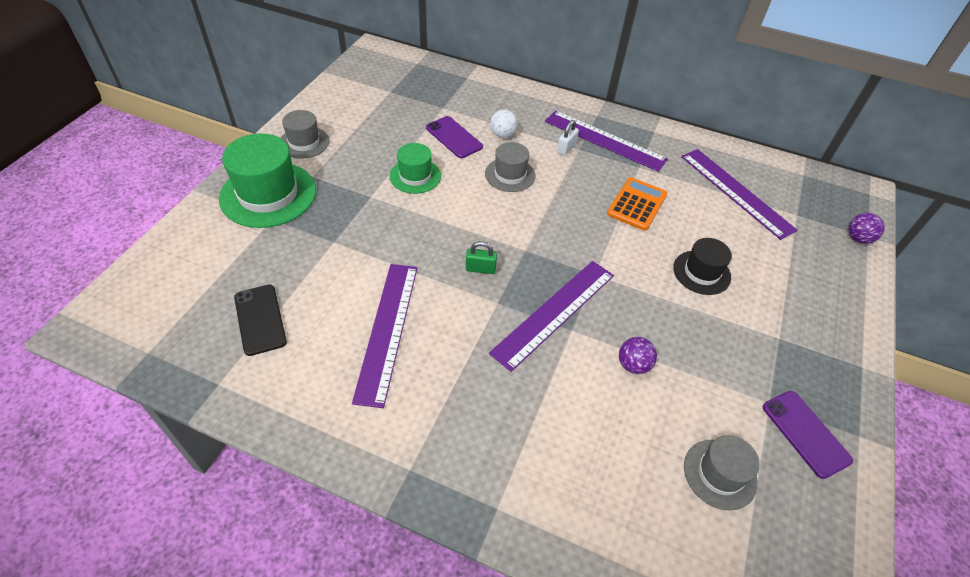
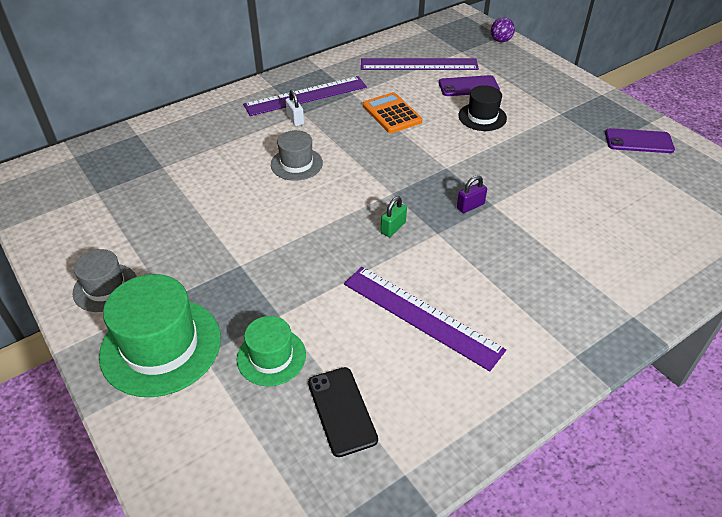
camera: 55 degrees left, 5 degrees down
black phone [234,284,287,356] -> black phone turned 60 degrees clockwise [308,367,378,457]
green hat [389,143,441,194] -> green hat moved to [237,316,306,386]
purple phone [426,116,483,158] -> purple phone moved to [439,75,500,96]
purple ruler [489,261,614,372] -> purple padlock [457,175,487,213]
white ball [490,109,518,138] -> none
purple ball [619,337,657,374] -> none
grey hat [684,435,760,510] -> none

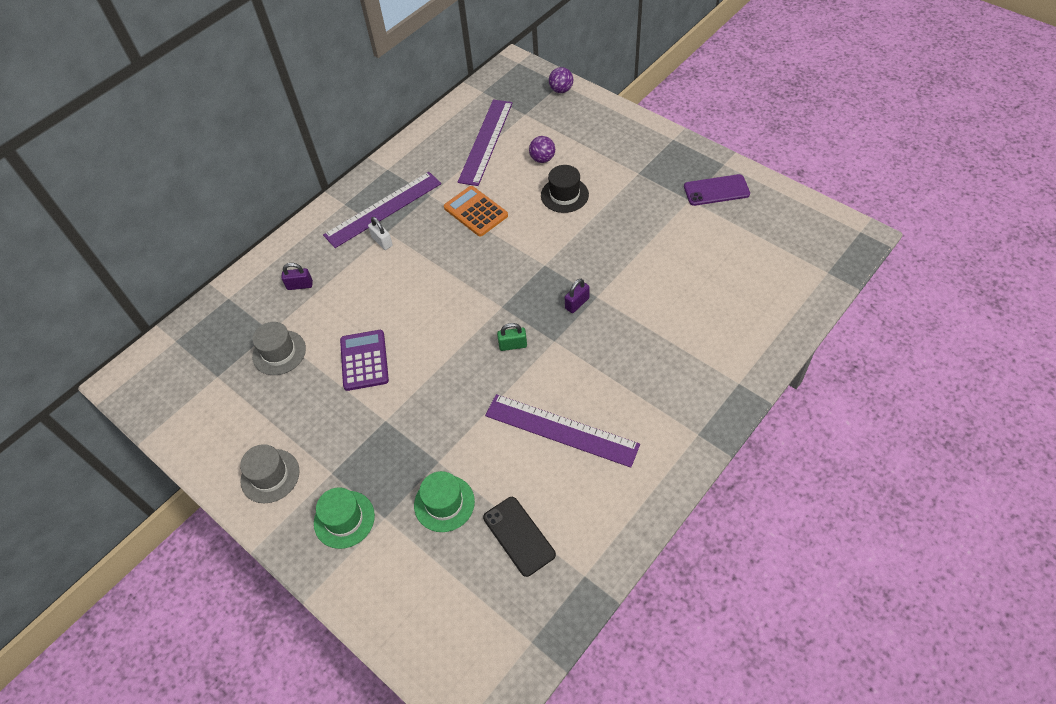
camera: 10 degrees left, 10 degrees up
green hat [99,274,221,397] -> green hat [314,487,375,549], size x0.57
grey hat [271,130,323,181] -> grey hat moved to [252,322,306,375]
purple ruler [361,58,479,70] -> purple ruler turned 60 degrees counterclockwise [458,99,513,186]
green padlock [381,196,407,237] -> green padlock turned 60 degrees clockwise [497,323,527,351]
purple phone [439,75,500,96] -> purple ball [529,136,555,163]
none -> purple padlock [281,263,313,290]
none -> purple calculator [340,330,389,391]

